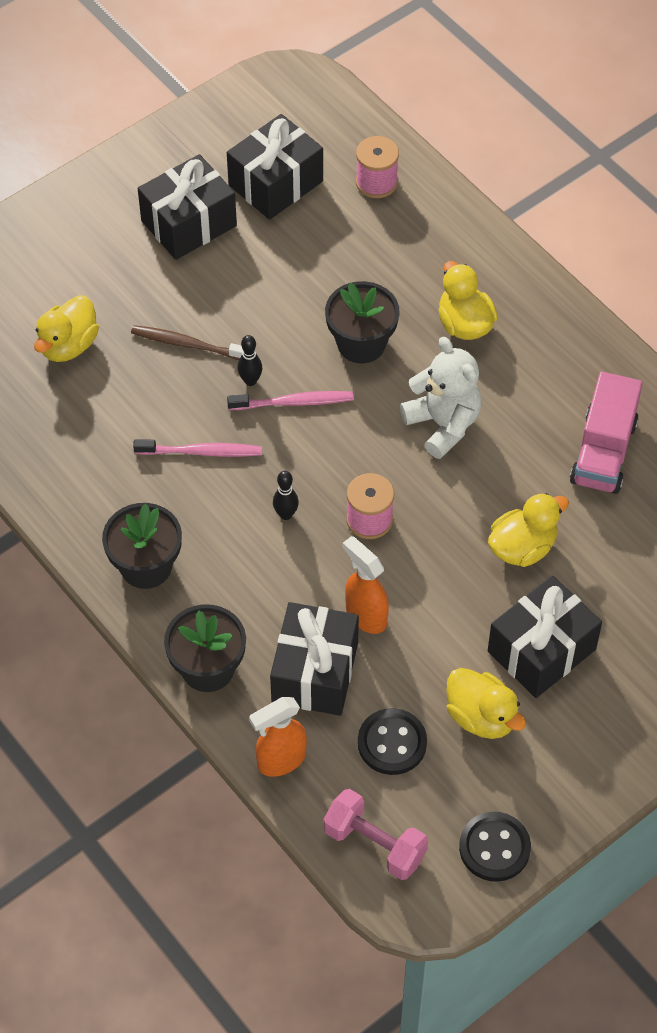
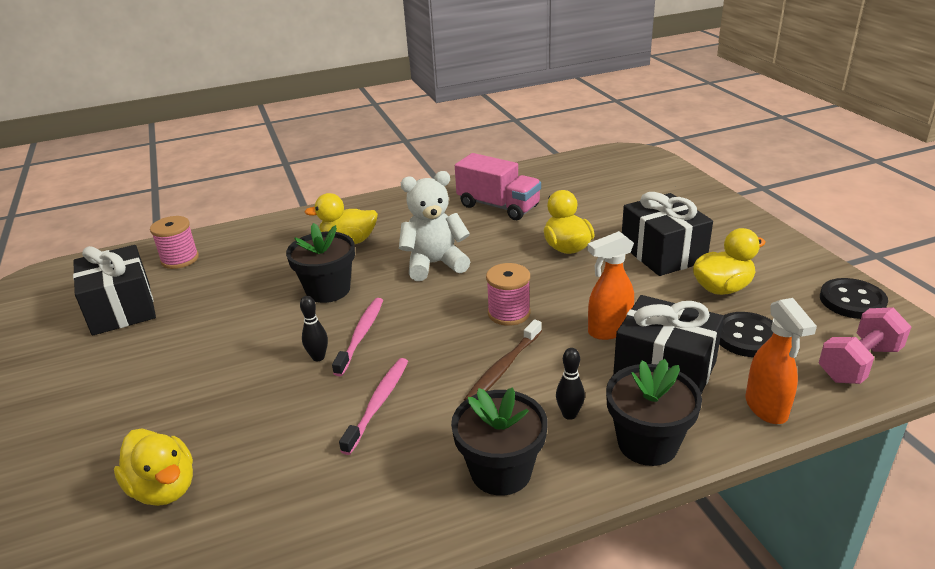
camera: 70 degrees left, 25 degrees down
brown toothbrush [131,325,243,360] -> brown toothbrush moved to [464,319,542,401]
black gift [138,154,237,260] -> none
black bowling pin [273,471,299,520] -> black bowling pin moved to [556,348,585,420]

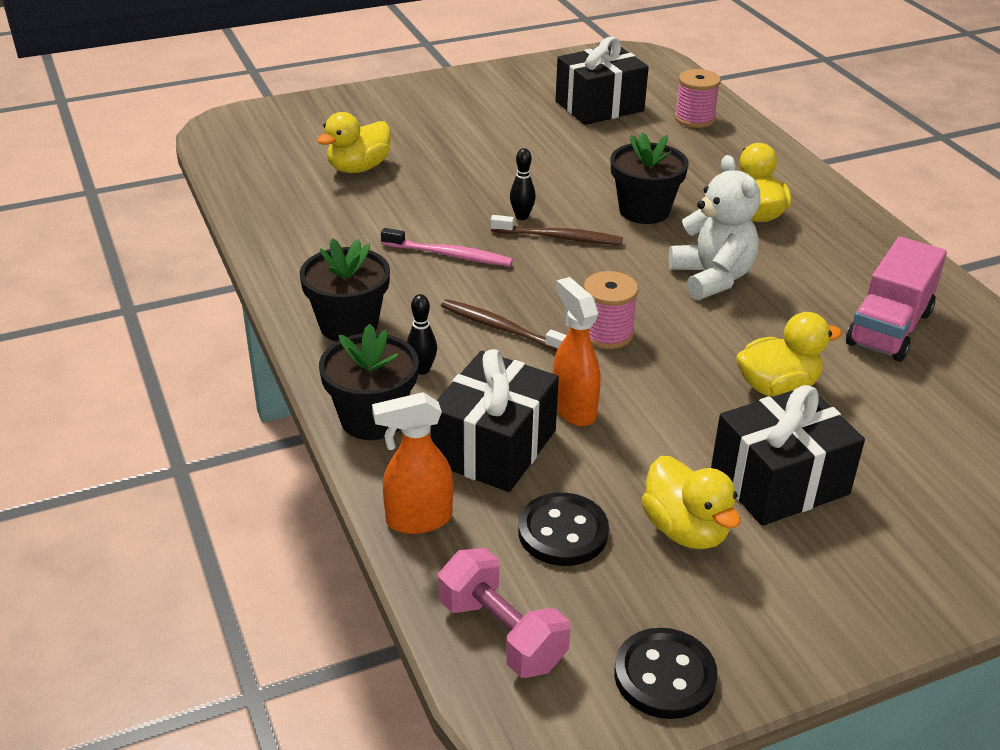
camera: 85 degrees right, 5 degrees up
pink toothbrush [332,298,383,376] -> brown toothbrush [490,215,623,245]

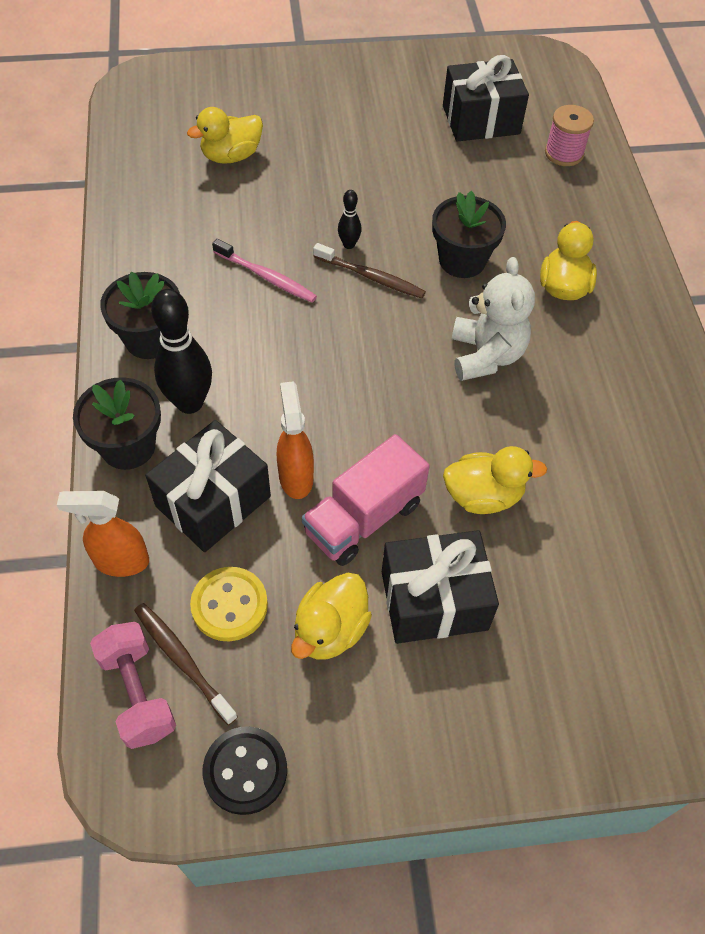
camera: 15 degrees right, 20 degrees up
black bowling pin [407,294,437,375] -> black bowling pin [151,289,212,414], size x2.05
brown toothbrush [441,299,567,352] -> brown toothbrush moved to [134,603,238,725]
black button [518,493,609,566] -> yellow button [190,567,268,641]
pink spool [584,271,638,349] -> none
yellow duck [642,456,741,549] -> yellow duck turned 45 degrees clockwise [291,573,372,660]
pink truck [846,236,947,362] -> pink truck moved to [302,434,430,566]

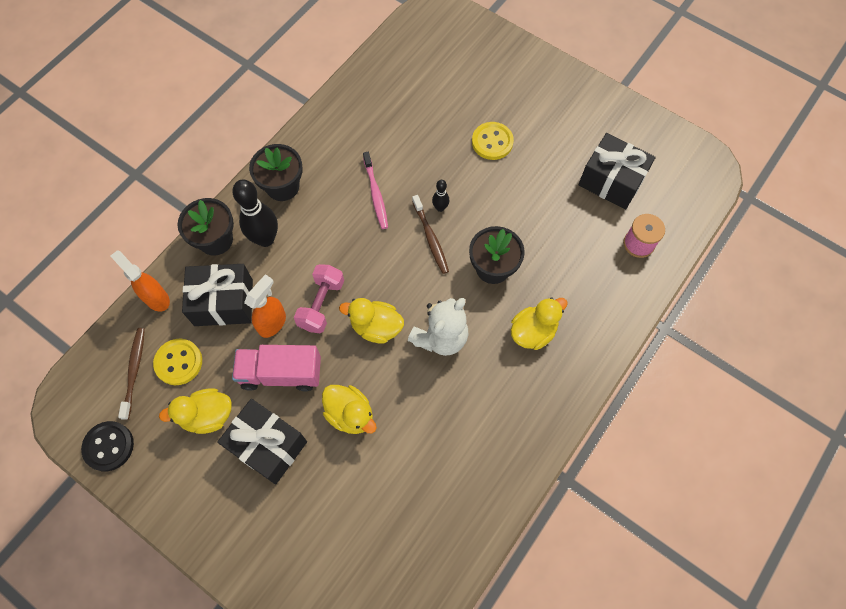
camera: 45 degrees right, 10 degrees up
pink dumbbell [90,622,176,749] -> pink dumbbell moved to [294,264,344,333]
yellow duck [187,107,263,164] -> yellow duck moved to [339,298,404,344]
none -> yellow button [472,122,514,160]

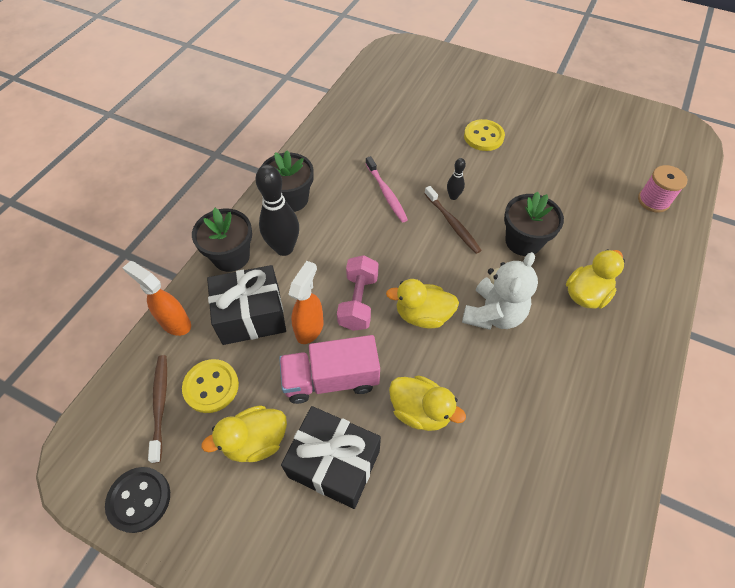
camera: 10 degrees left, 10 degrees down
black gift [578,133,656,210] -> none

